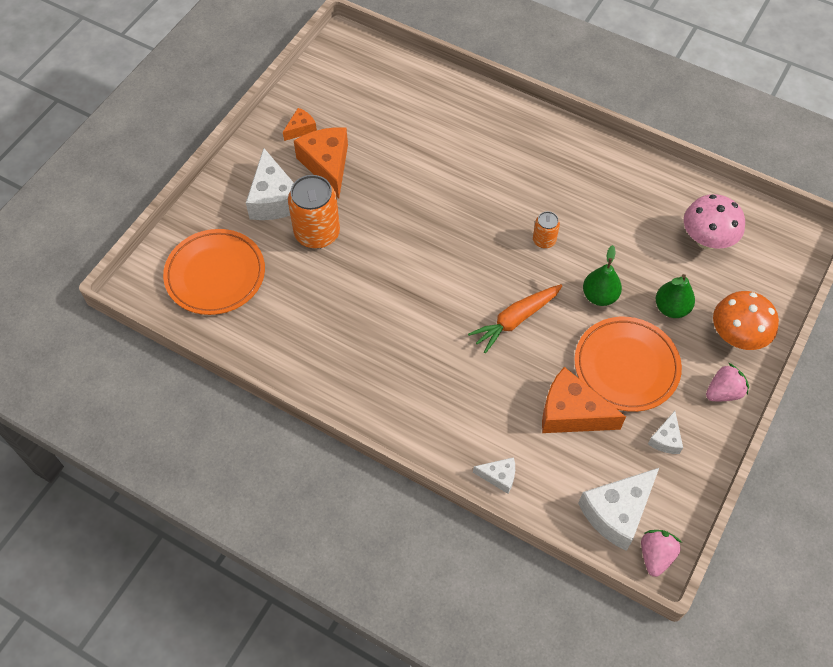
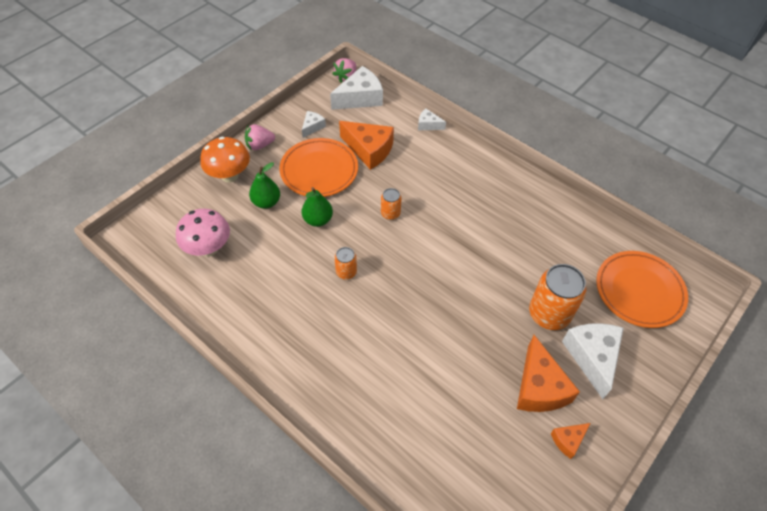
camera: 170 degrees left, 5 degrees down
orange carrot [468,284,562,353] -> orange can [381,188,401,220]

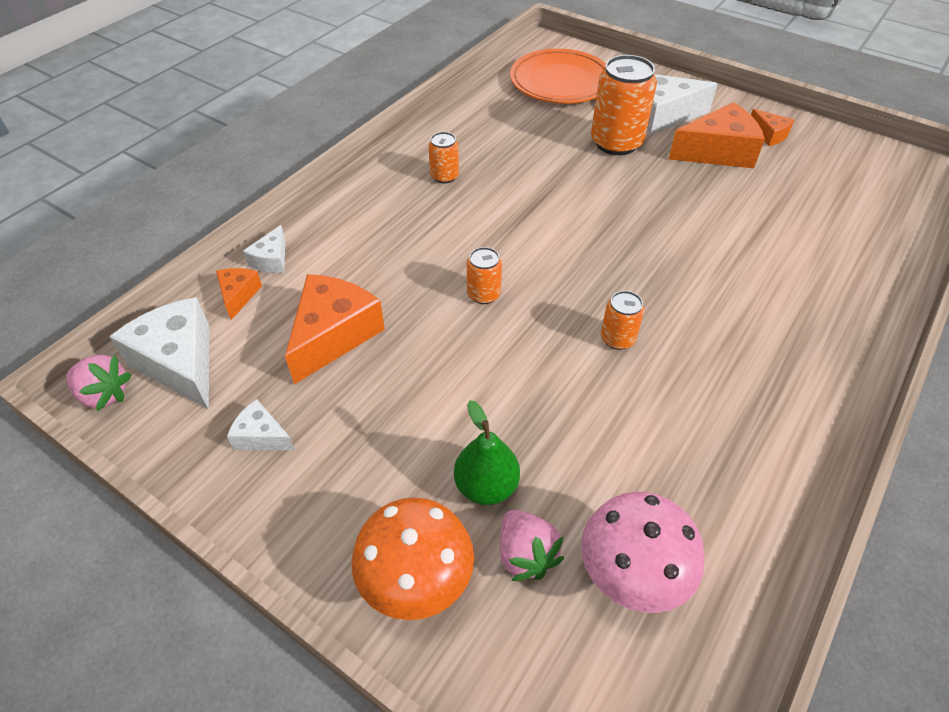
camera: 95 degrees left, 5 degrees down
pink strawberry [245,124,275,150] -> pink strawberry moved to [500,510,564,581]
orange plate [279,138,358,197] -> none
green pear [301,187,333,227] -> none
none -> orange cheese [216,268,262,320]
none -> orange can [429,132,459,183]

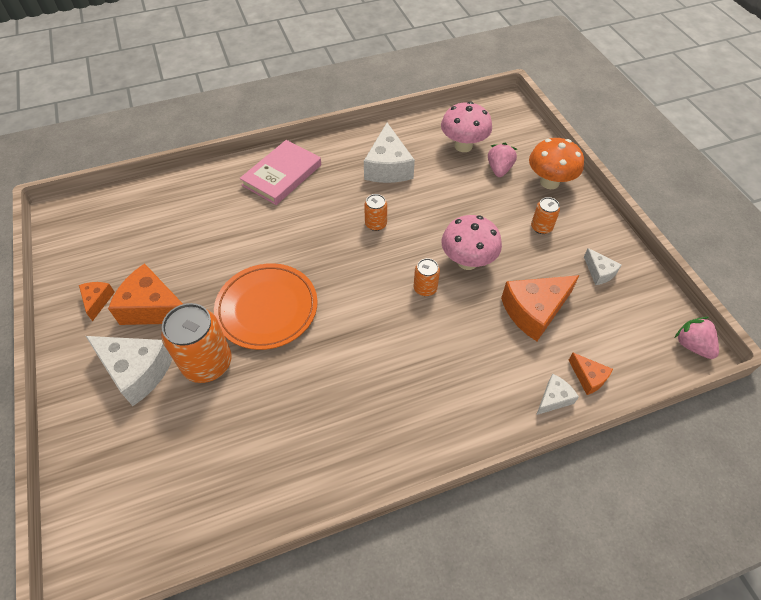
camera: 145 degrees left, 5 degrees up
white cheese [109,297,210,410] -> white cheese moved to [364,123,415,183]
orange cheese [216,268,262,320] -> orange cheese turned 75 degrees counterclockwise [569,353,613,395]
orange can [429,132,459,183] -> orange can moved to [531,197,560,234]
green pear [454,400,520,505] -> none
orange plate [510,49,606,103] -> orange plate moved to [214,263,318,350]
none -> pink book [240,140,321,205]
none -> pink mushroom [441,215,502,270]

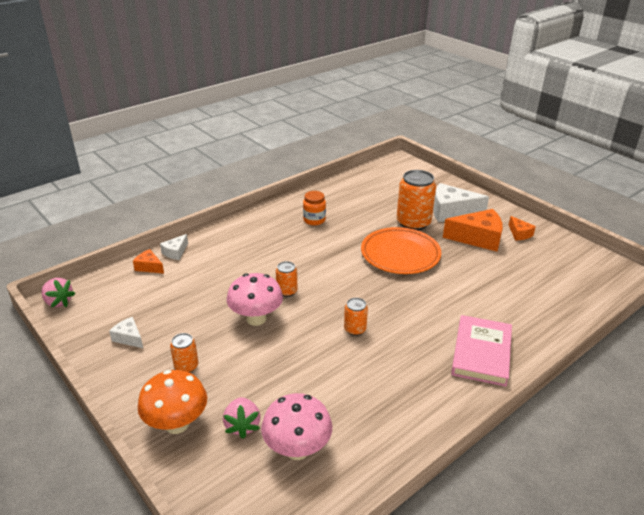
camera: 160 degrees right, 20 degrees down
white cheese [364,123,415,183] -> none
orange cheese [501,275,580,341] -> none
none -> orange jar [303,191,326,225]

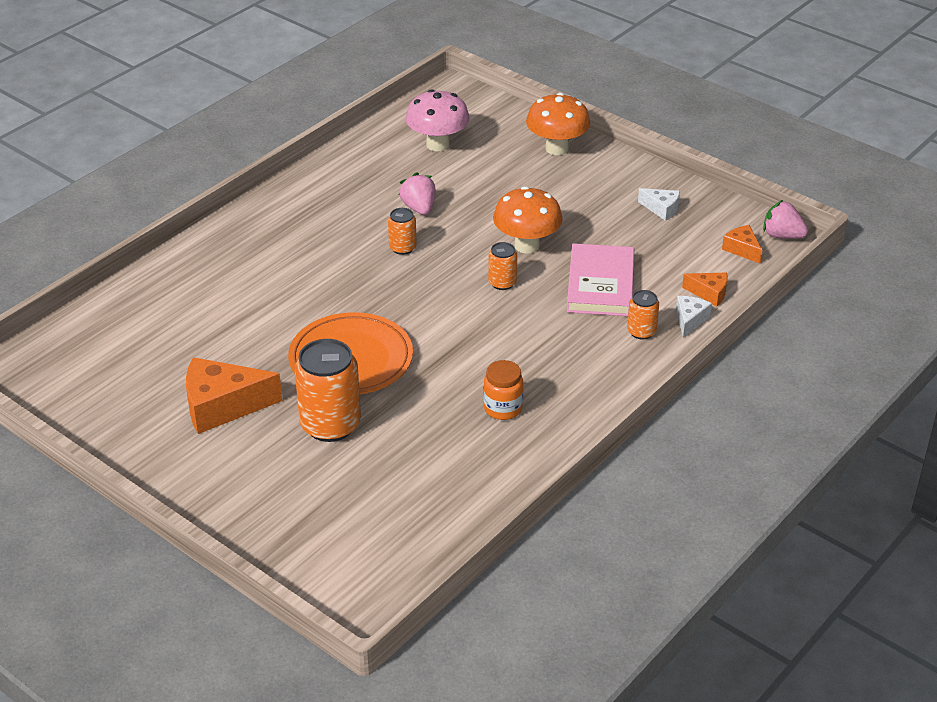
camera: 170 degrees right, 5 degrees up
orange can [170,333,198,373] -> orange can moved to [627,290,659,339]
pink strawberry [223,397,260,439] -> pink strawberry moved to [399,172,436,215]
pink mushroom [227,273,283,326] -> orange mushroom [493,186,563,254]
white cheese [434,183,489,222] -> none
pink book [451,315,512,387] -> pink book moved to [567,243,634,316]
orange cheese [509,216,536,240] -> orange cheese moved to [722,225,762,263]

